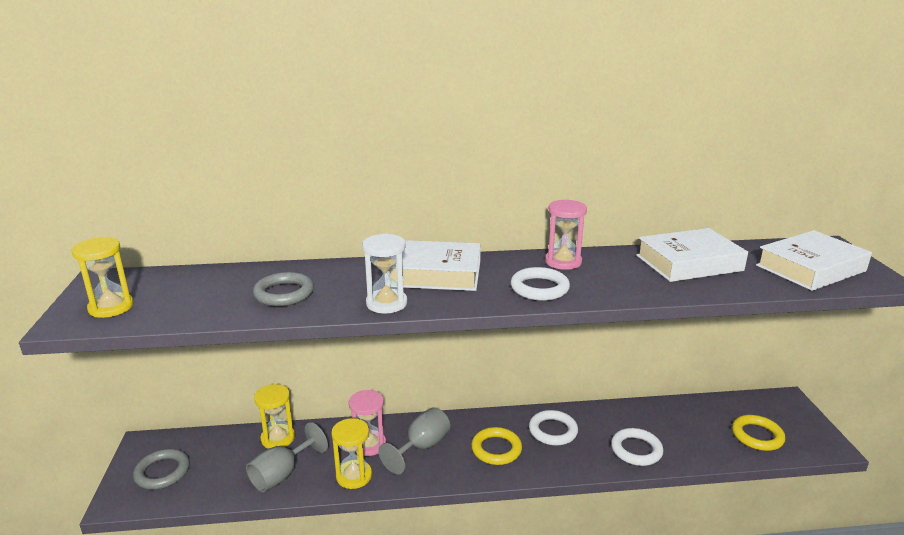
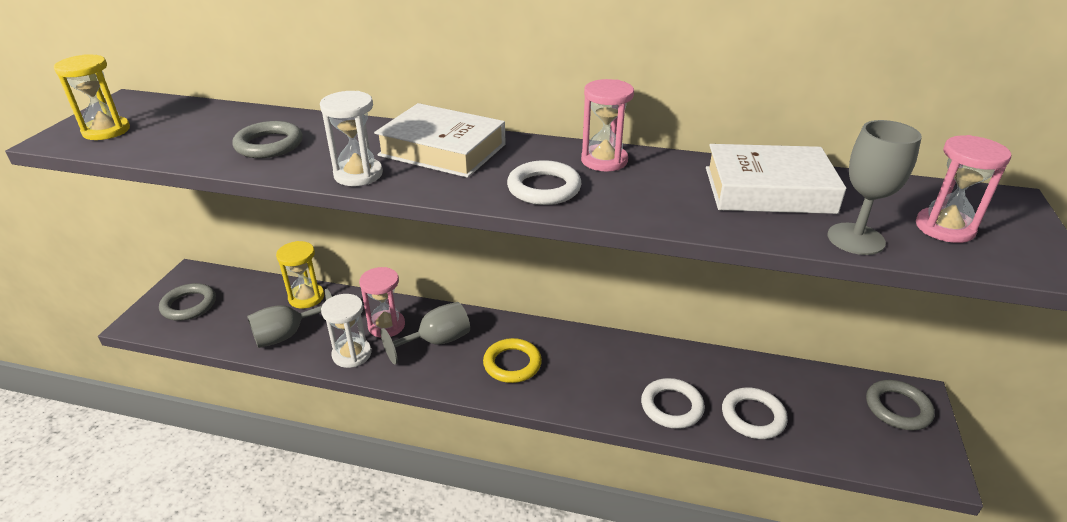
camera: 20 degrees right, 10 degrees up
yellow hourglass [331,418,372,489] -> white hourglass [321,294,372,368]
white ring [529,410,578,446] -> white ring moved to [722,387,788,439]
yellow ring [732,415,785,451] -> none
white book [756,230,872,291] -> pink hourglass [916,135,1011,243]
none -> grey goblet [827,120,922,255]
none -> grey ring [866,380,935,431]

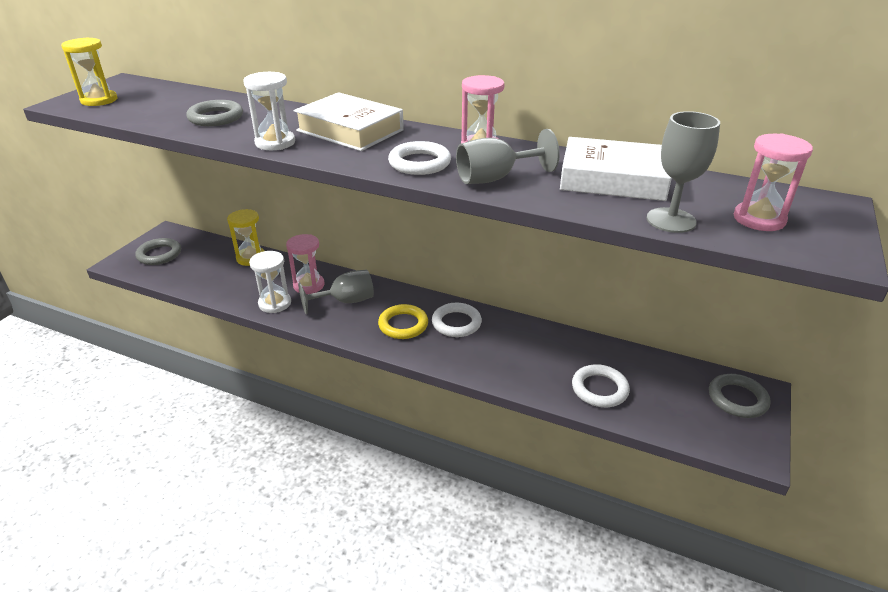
camera: 10 degrees right, 0 degrees up
grey goblet [247,289,332,348] -> grey goblet moved to [456,129,560,184]
white ring [641,378,705,429] -> white ring moved to [432,303,482,337]

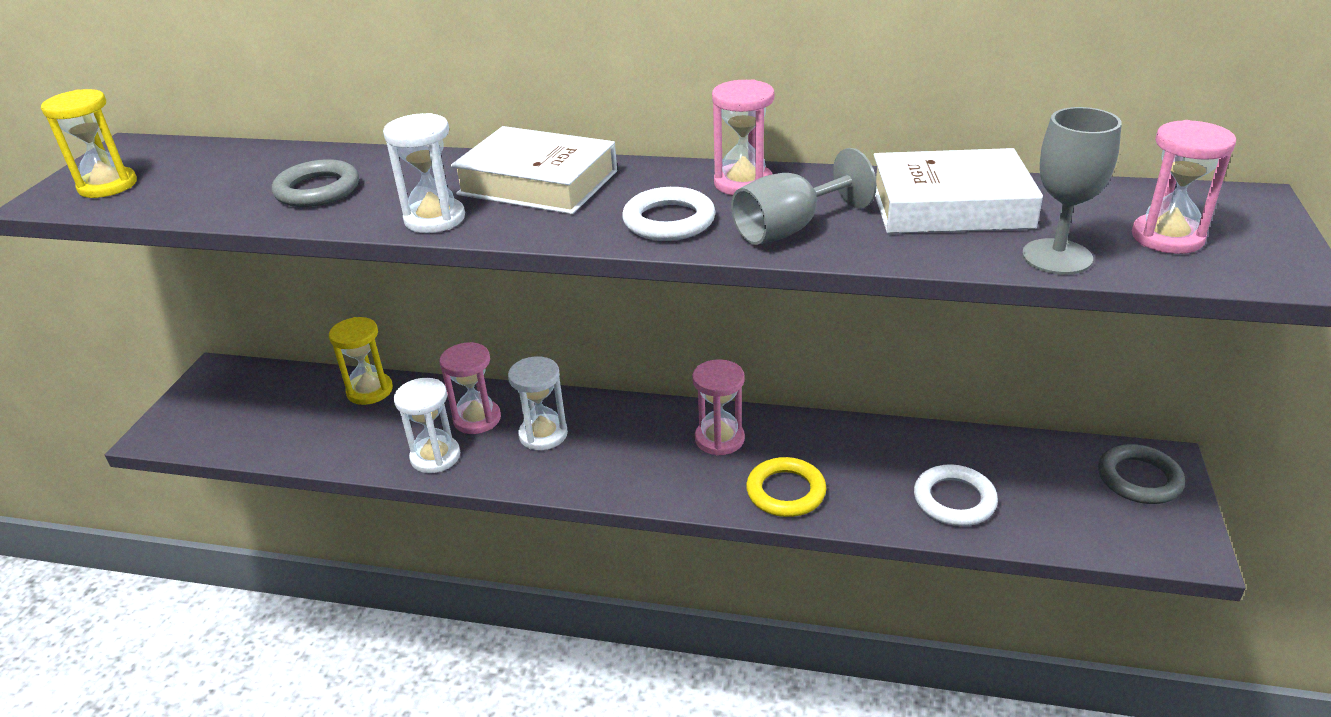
camera: 10 degrees left, 0 degrees up
grey ring [135,238,181,265] -> none
grey goblet [298,270,374,314] -> white hourglass [508,356,568,450]
yellow ring [378,304,428,339] -> yellow ring moved to [746,457,827,517]
white ring [432,303,482,337] -> pink hourglass [692,359,745,456]

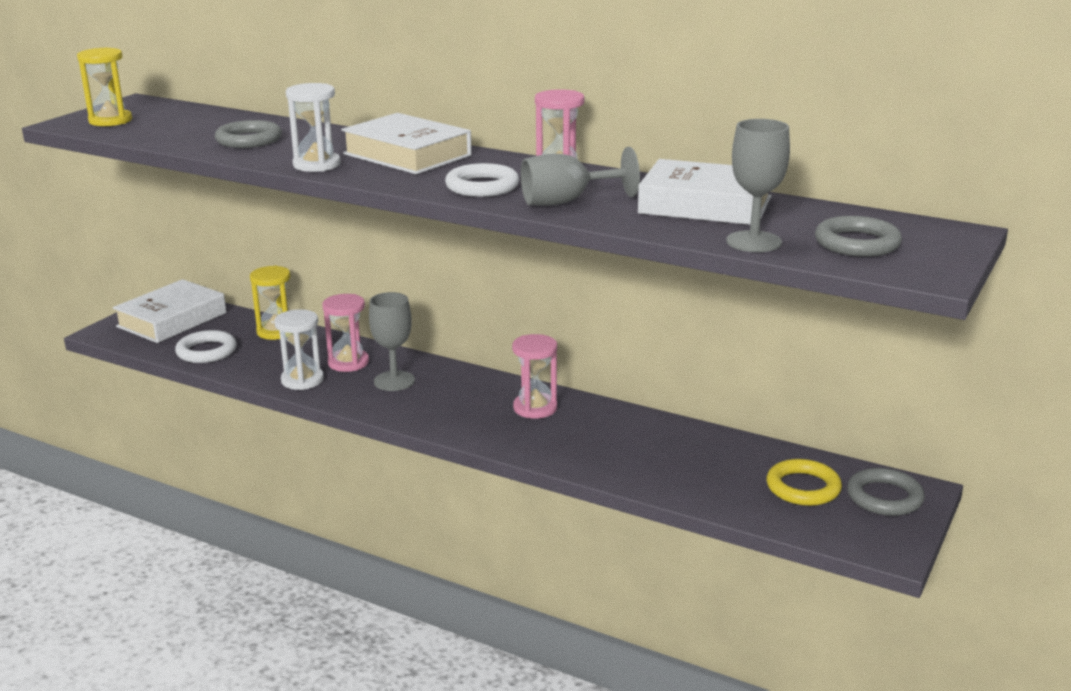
camera: 15 degrees right, 10 degrees down
white hourglass [508,356,568,450] -> grey goblet [369,292,415,391]
yellow ring [746,457,827,517] -> yellow ring moved to [766,459,842,506]
white ring [914,464,998,526] -> white ring moved to [175,330,237,363]
pink hourglass [1132,120,1236,254] -> grey ring [815,216,902,257]
none -> white book [113,279,226,343]

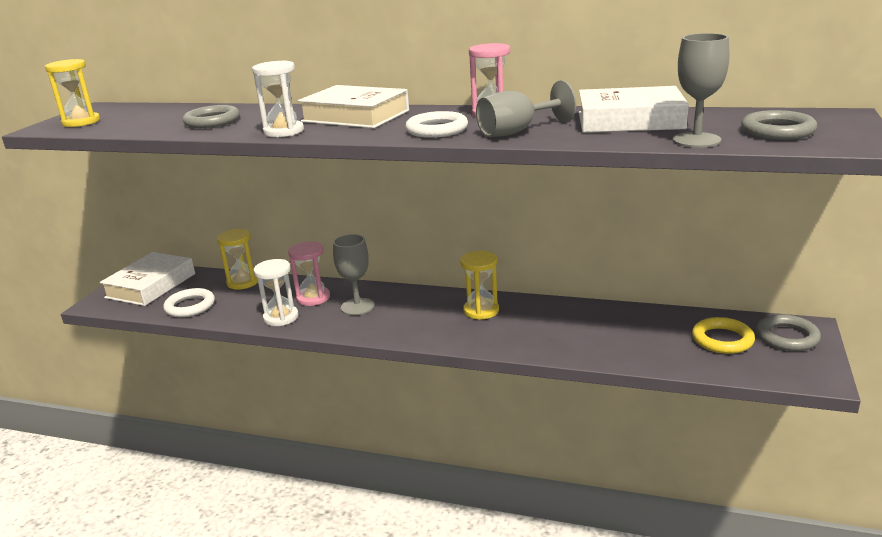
camera: 10 degrees left, 0 degrees up
pink hourglass [512,334,557,419] -> yellow hourglass [460,251,499,320]

